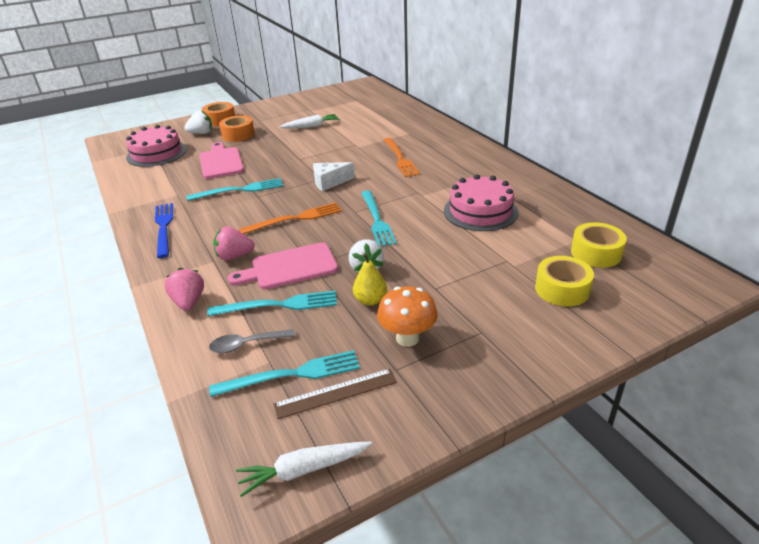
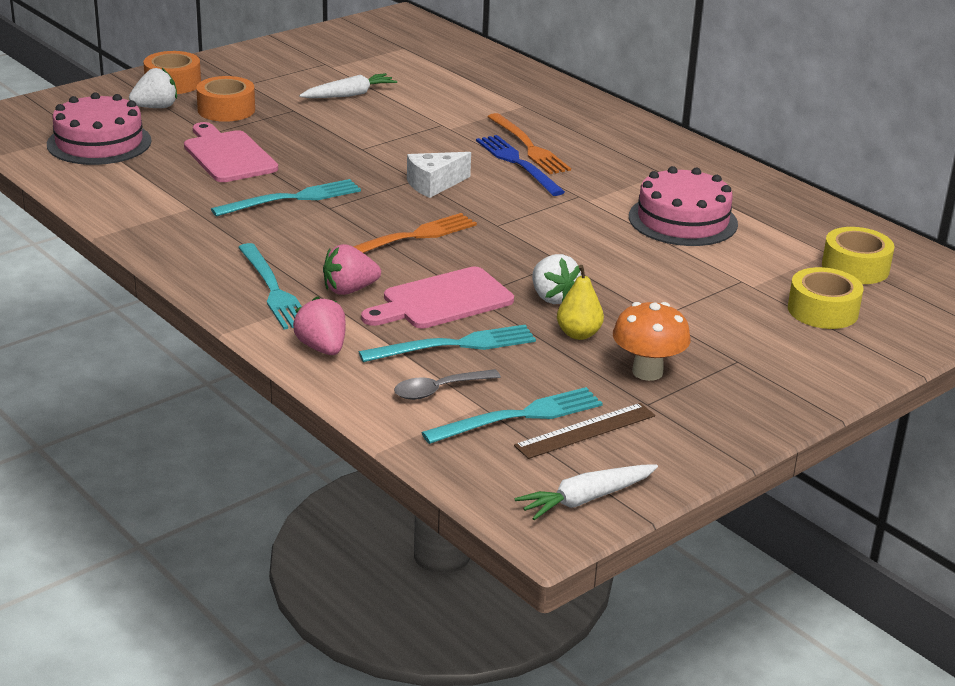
camera: 15 degrees left, 5 degrees down
blue fork [155,203,173,258] -> blue fork moved to [476,135,565,196]
turquoise fork [361,191,397,246] -> turquoise fork moved to [238,243,302,330]

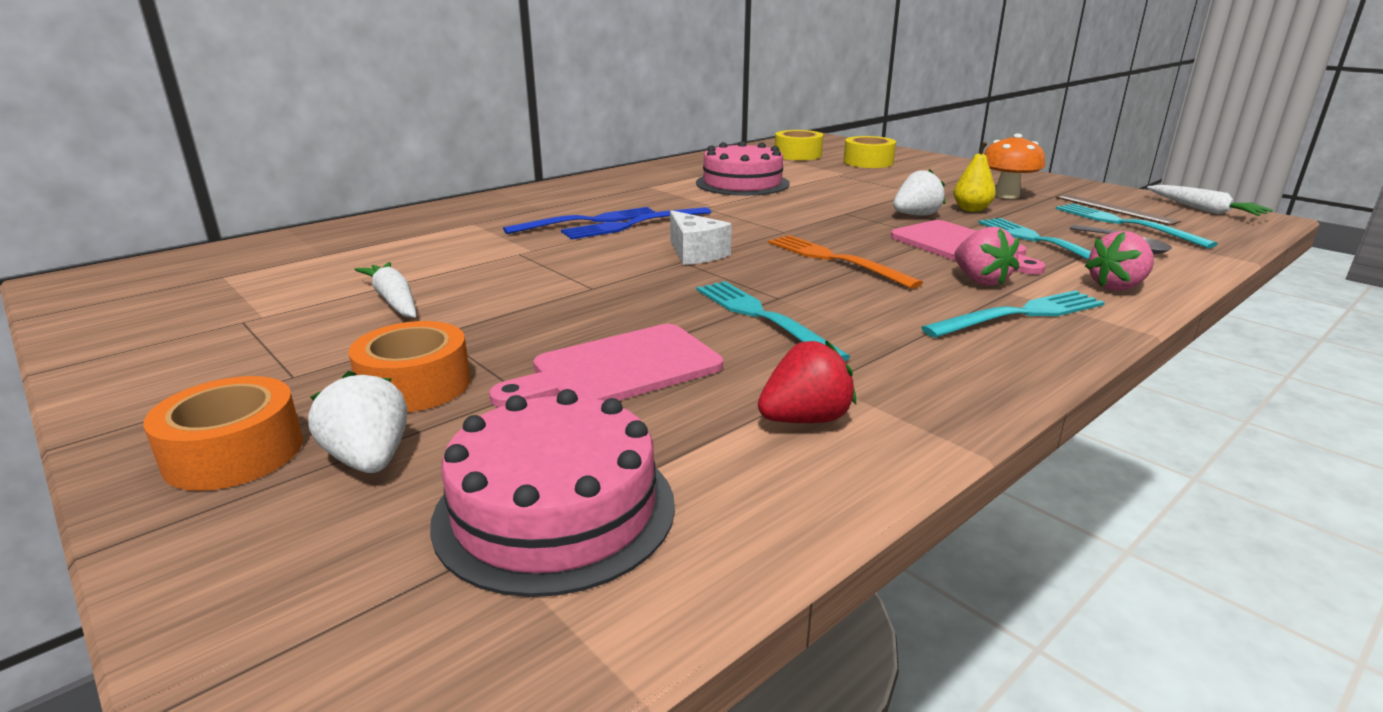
camera: 90 degrees left, 5 degrees down
orange fork [487,113,571,175] -> blue fork [503,207,655,234]
none -> red strawberry [758,340,856,423]

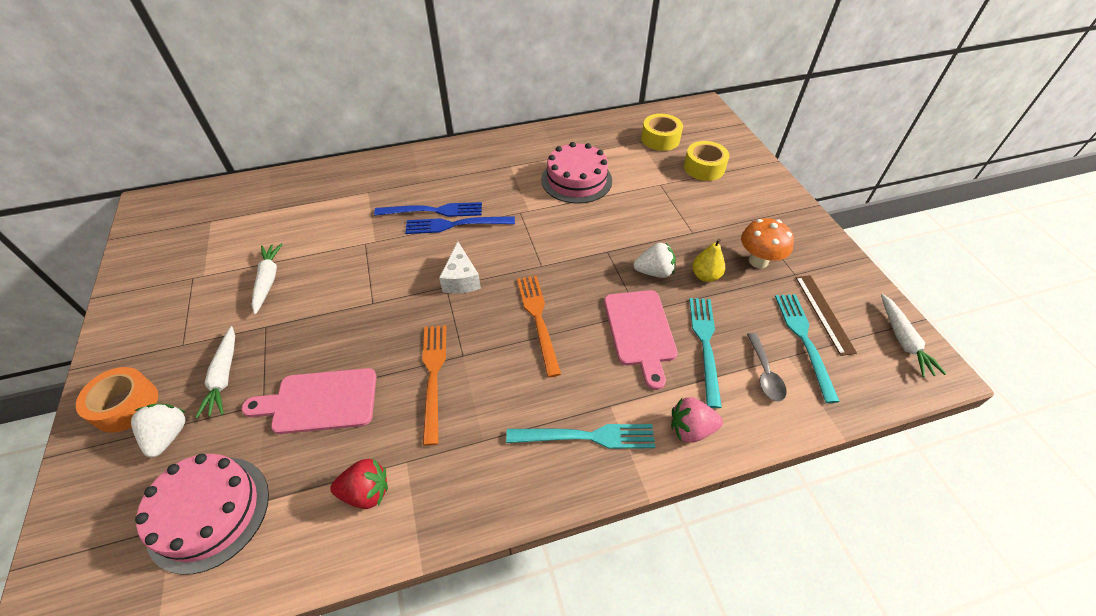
camera: 25 degrees right, 25 degrees up
orange tape [349,321,471,412] -> white carrot [195,326,235,418]
turquoise fork [697,281,850,361] -> orange fork [422,325,446,446]
pink strawberry [954,227,1019,286] -> none

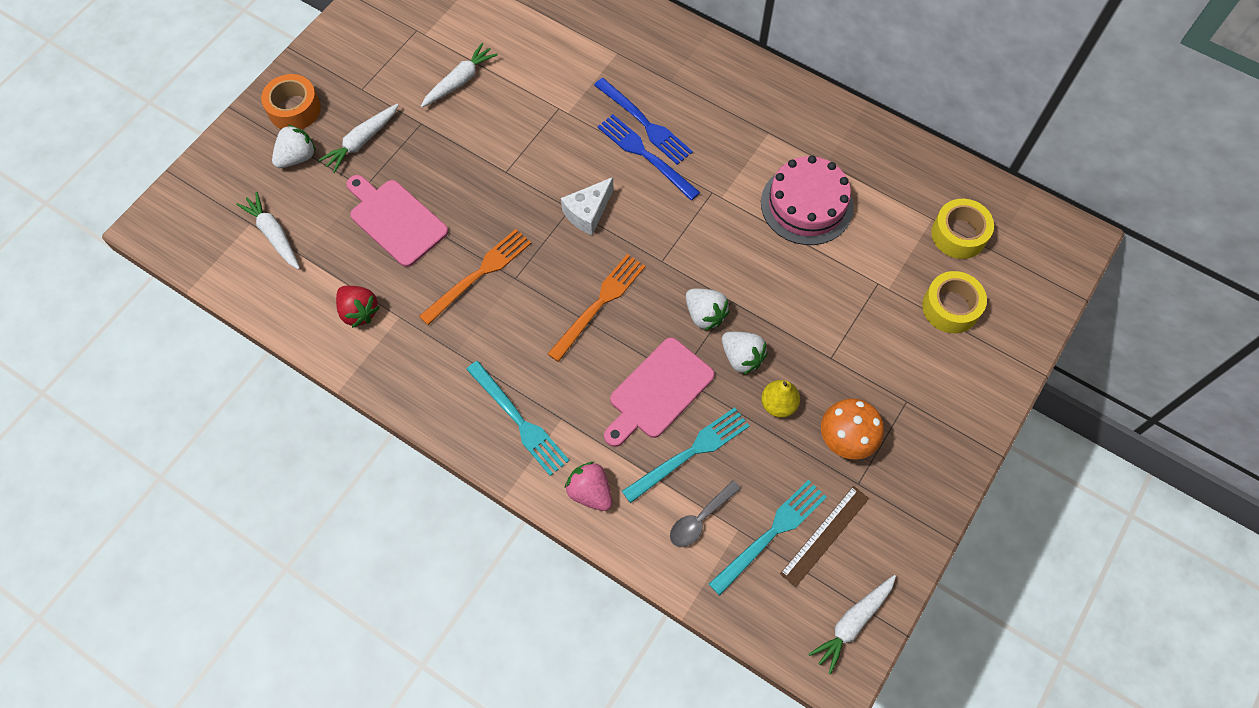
camera: 50 degrees right, 15 degrees up
pink cake [135,454,269,575] -> white carrot [236,192,300,270]
none -> white strawberry [686,289,730,331]

